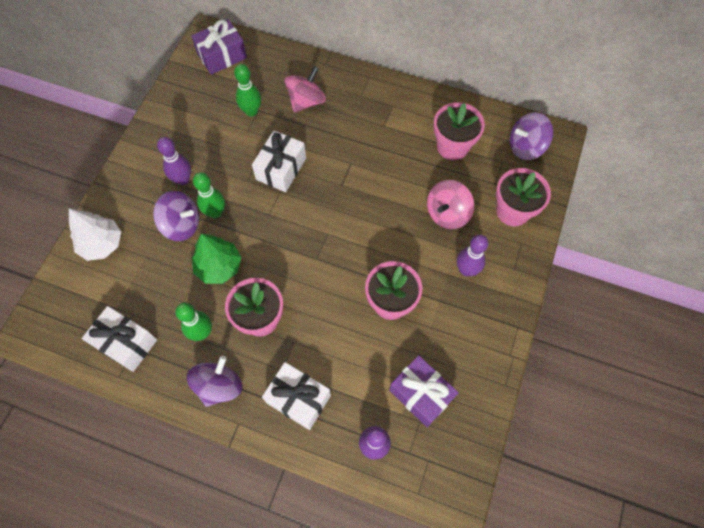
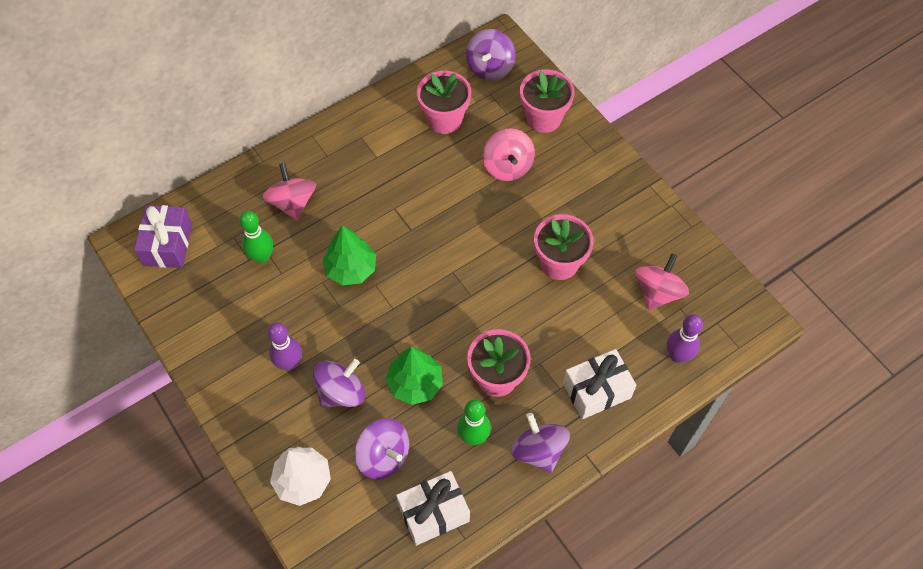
camera: 55 degrees left, 5 degrees down
green bowling pin [193,172,225,219] -> none
white gift [252,130,306,192] -> green tree [323,225,376,286]
purple gift [389,355,459,427] -> pink spinning top [635,254,689,310]
purple bowling pin [457,234,489,276] -> none
none -> purple spinning top [354,418,409,480]

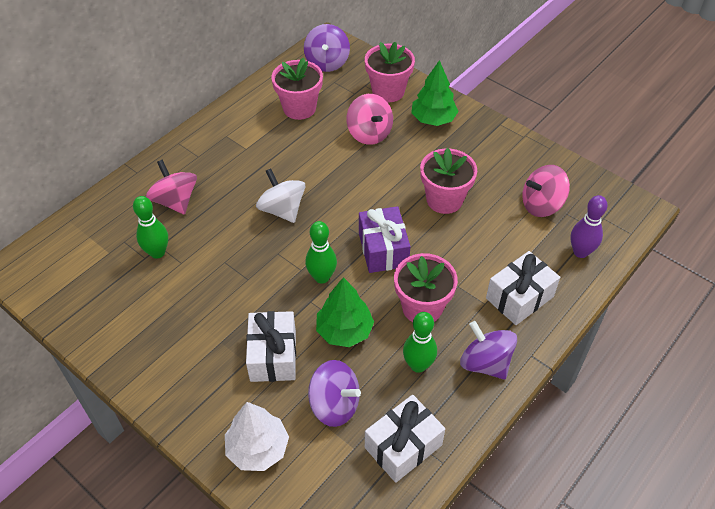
camera: 15 degrees left, 10 degrees down
purple gift [134,205,192,268] -> purple gift moved to [359,206,410,273]
purple bowling pin [268,322,302,371] -> none
purple spinning top [313,359,365,407] -> white gift [246,311,296,382]
green tree [323,225,376,286] -> green tree moved to [411,60,459,126]
pink spinning top [635,254,689,310] -> pink spinning top turned 120 degrees counterclockwise [522,165,570,217]
none -> white spinning top [256,169,305,223]
none -> green bowling pin [305,221,337,284]

